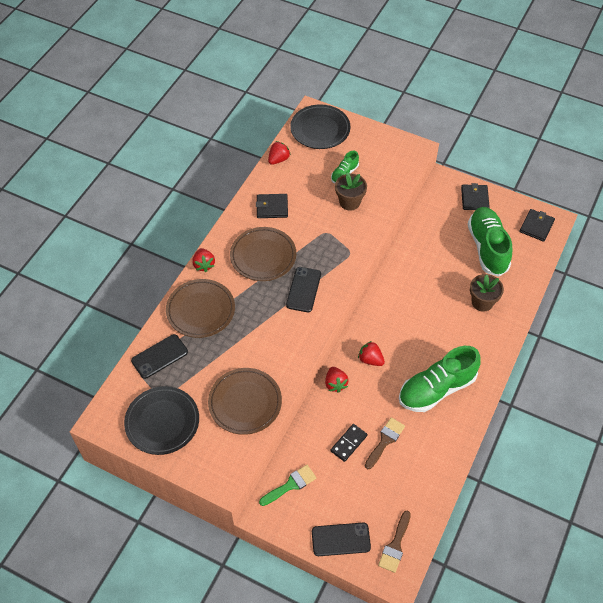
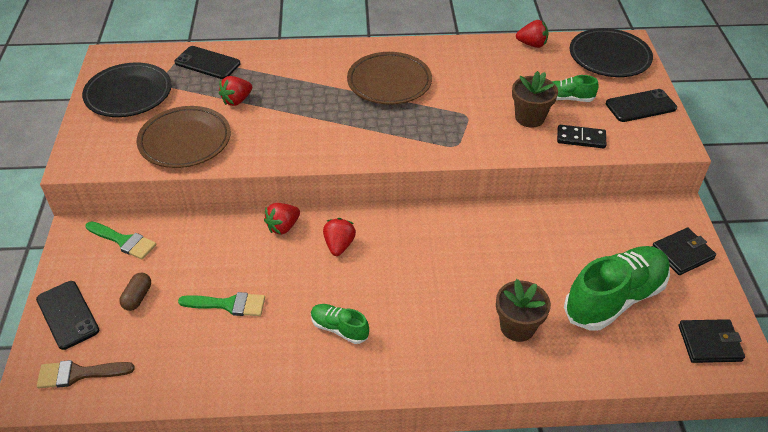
camera: 60 degrees right, 10 degrees down
brown plate [166,279,235,338] -> none
red strawberry [192,248,215,272] -> red strawberry moved to [219,76,252,106]
black wallet [256,194,288,218] -> none
black phone [286,267,321,312] -> black phone moved to [606,89,677,122]
black domino [330,424,367,462] -> black domino moved to [557,125,606,148]
brown brush [365,417,405,469] -> green brush [178,292,265,316]
green shoe [399,346,481,412] -> green shoe [311,304,369,344], size x0.48
none -> brown capsule [119,273,151,311]

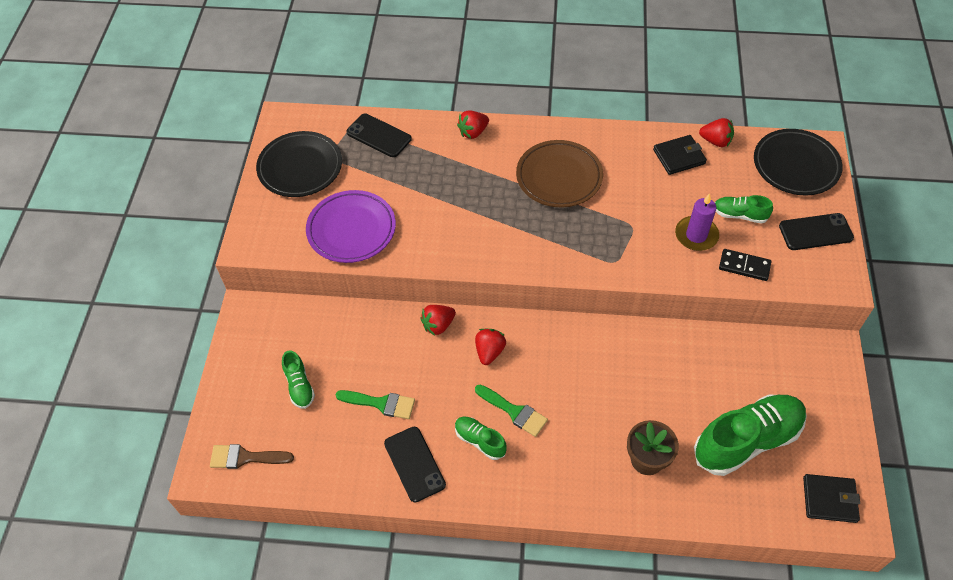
camera: 10 degrees right, 10 degrees up
black phone [36,281,99,350] -> black phone moved to [384,427,446,502]
green brush [86,221,156,260] -> green brush moved to [475,385,548,437]
brown capsule [119,273,151,311] -> green shoe [282,350,315,409]
brown plate [137,106,231,168] -> purple plate [306,190,396,263]
red strawberry [219,76,252,106] -> red strawberry moved to [457,110,489,139]
brown flower pot [512,71,558,128] -> purple candle [675,193,719,251]
black wallet [652,228,716,275] -> black wallet moved to [653,135,707,175]

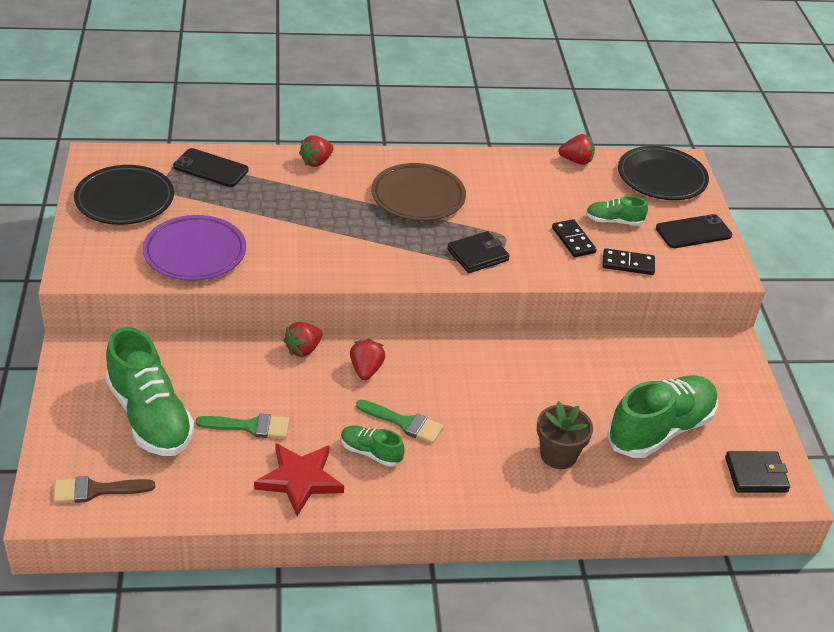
camera: 15 degrees left, 15 degrees down
green shoe [282,350,315,409] -> green shoe [105,327,195,456], size x2.07
black phone [384,427,446,502] -> red star [254,443,344,516]
black wallet [653,135,707,175] -> black wallet moved to [447,231,510,273]
purple candle [675,193,719,251] -> black domino [552,219,597,257]

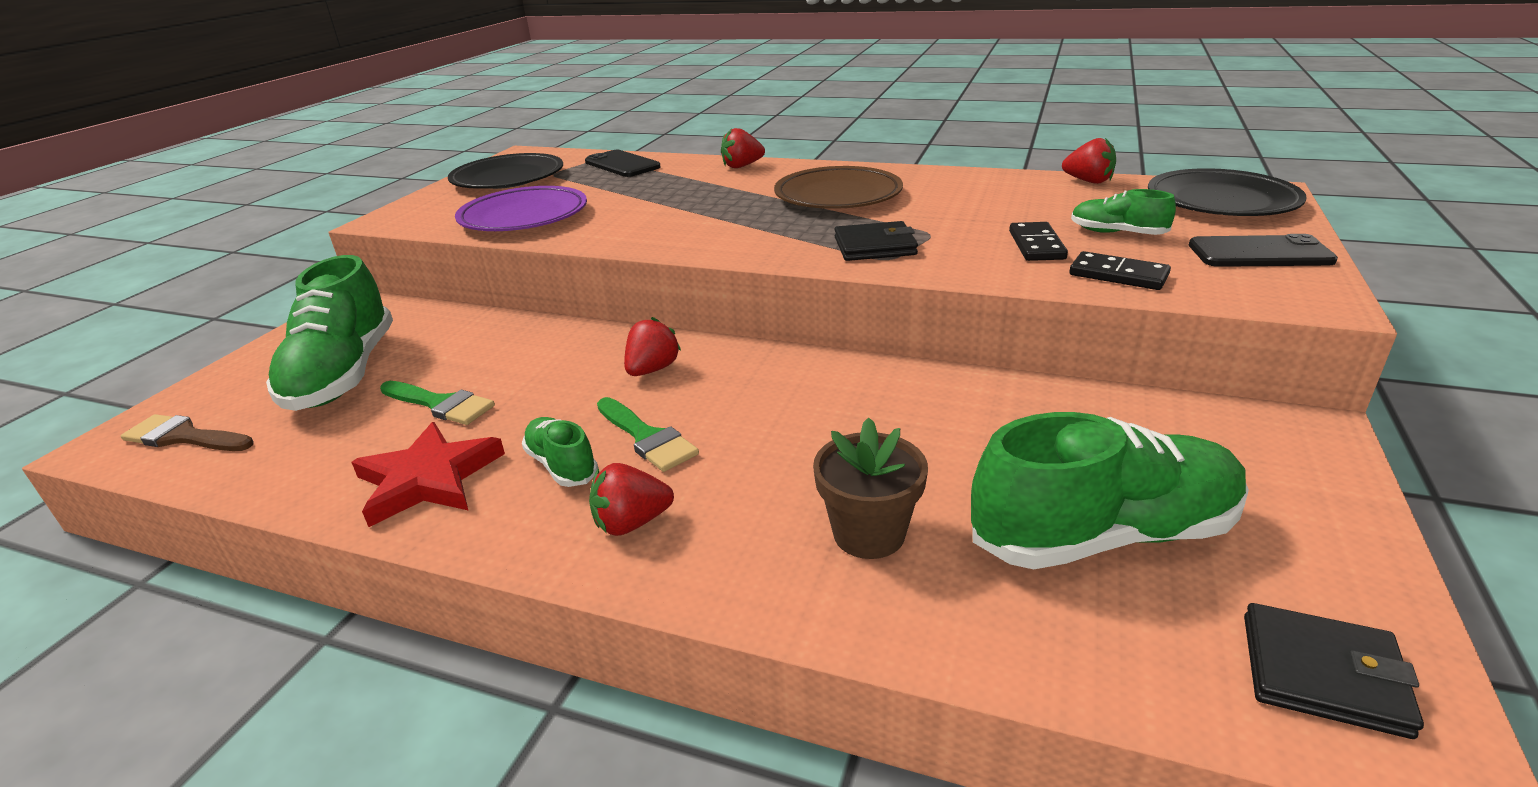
camera: 30 degrees right, 10 degrees down
red strawberry [283,322,323,357] -> red strawberry moved to [589,463,674,536]

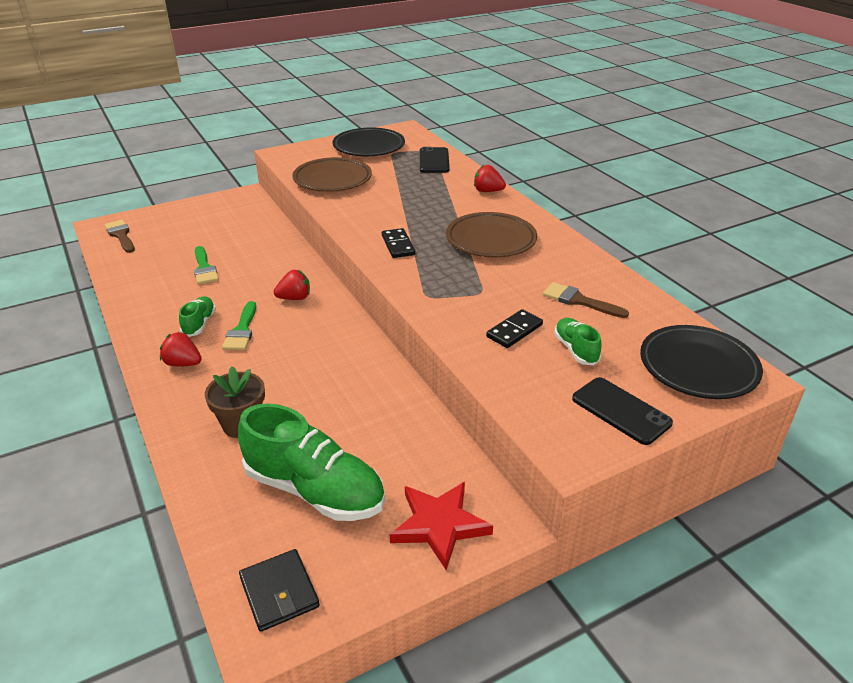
camera: 40 degrees right, 5 degrees up
green shoe [266,255,393,411] -> none
red star [352,422,505,527] -> red star moved to [390,482,493,570]
purple plate [455,186,587,231] -> brown plate [292,157,372,192]
black wallet [834,221,918,261] -> none
red strawberry [1062,138,1116,184] -> none
black domino [1069,251,1171,290] -> black domino moved to [382,228,415,258]
none -> brown brush [543,282,629,318]

